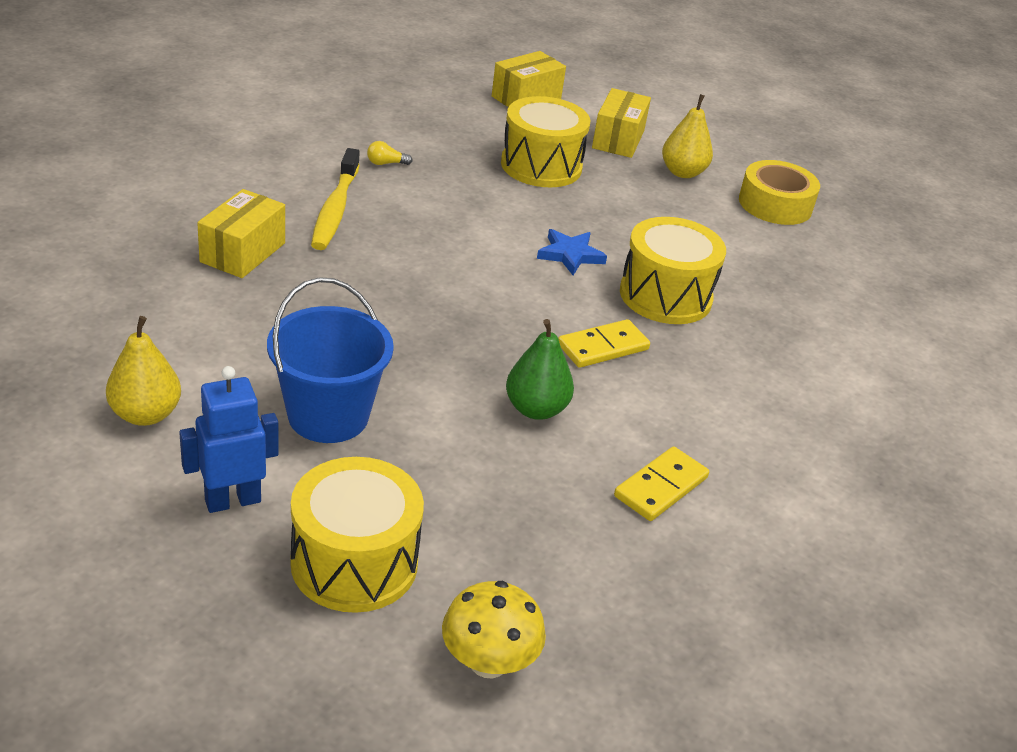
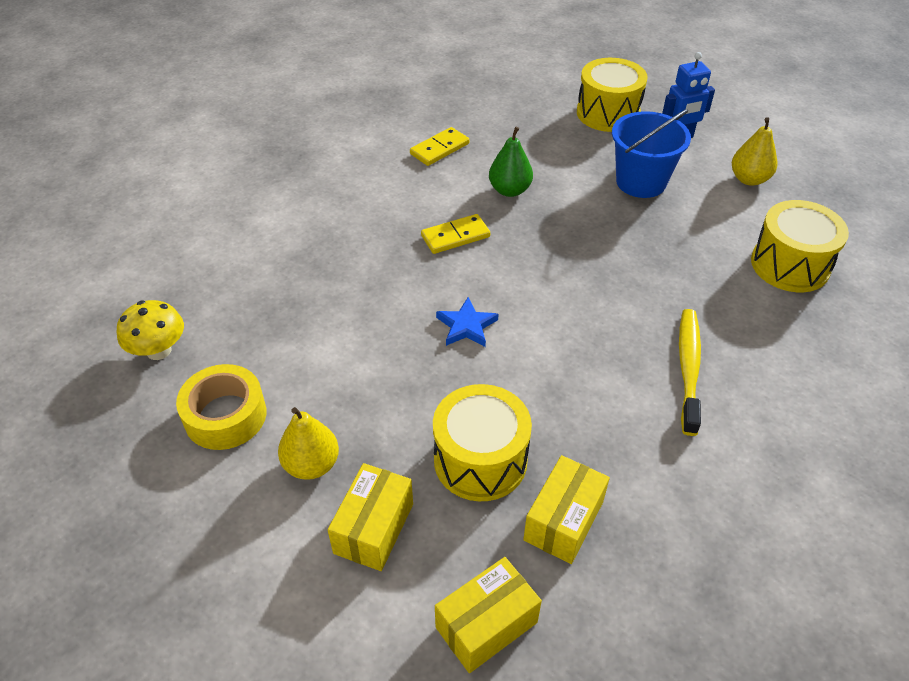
camera: 170 degrees left, 10 degrees up
yellow box [197,189,285,278] -> yellow box moved to [523,455,610,564]
yellow light bulb [367,141,413,165] -> none
yellow mushroom [442,581,546,678] -> yellow mushroom moved to [117,300,184,360]
yellow drum [620,217,726,324] -> yellow drum moved to [751,200,849,292]

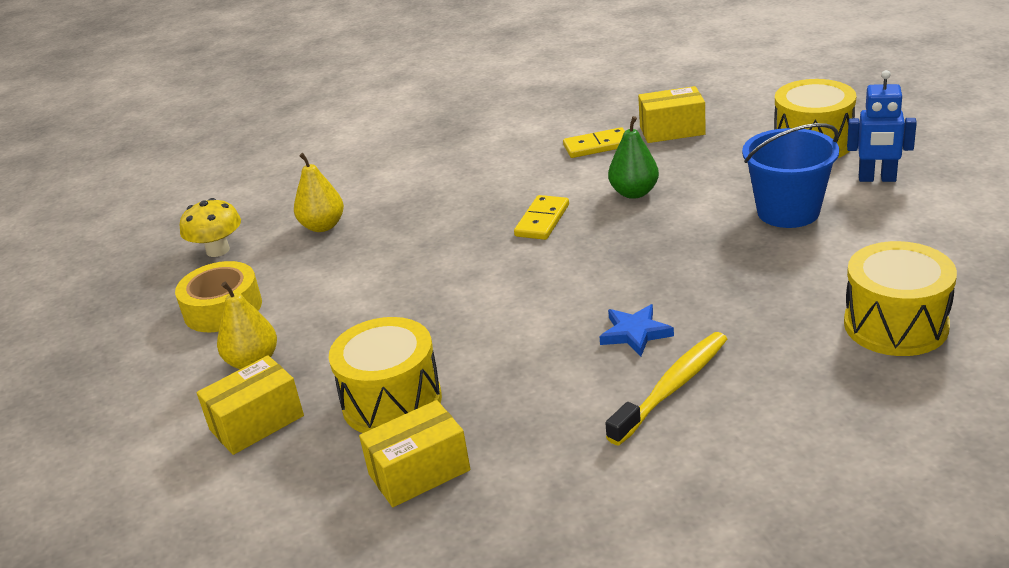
camera: 35 degrees right, 15 degrees down
yellow domino [421,214,490,254] -> yellow domino turned 75 degrees counterclockwise [514,195,569,240]
yellow box [435,557,542,673] -> yellow box moved to [638,86,706,143]
blue star [436,297,499,347] -> blue star moved to [599,304,674,357]
yellow pear [731,117,777,186] -> yellow pear moved to [294,153,344,232]

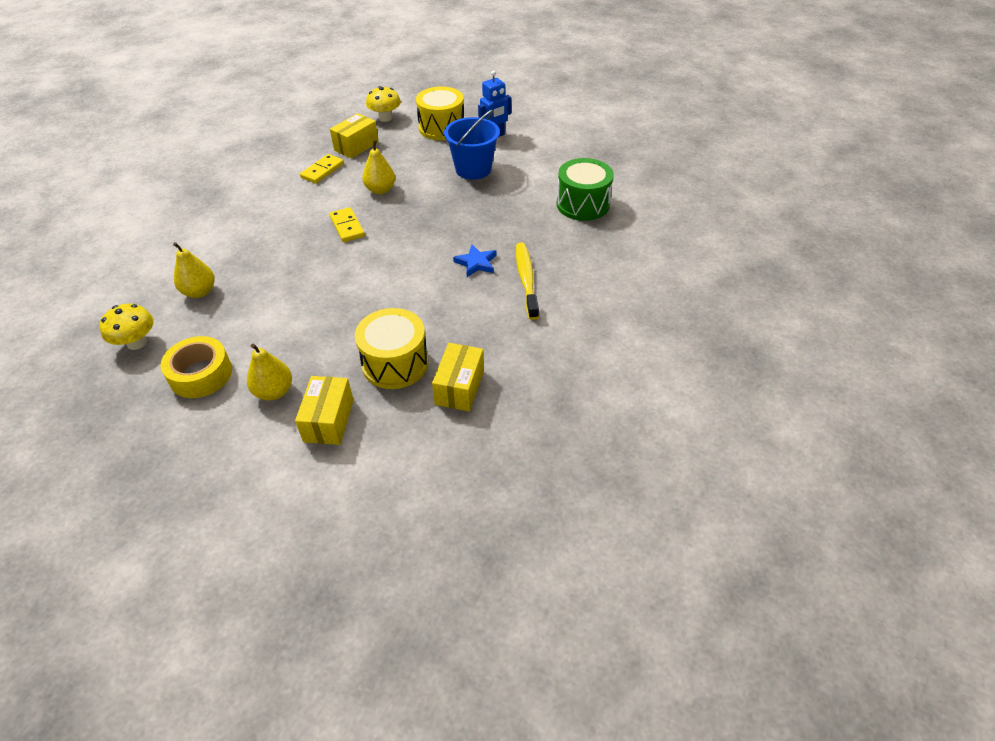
camera: 50 degrees left, 15 degrees up
green pear [608,116,659,199] -> yellow pear [362,140,395,194]
yellow drum [844,241,957,356] -> green drum [556,158,614,221]
none -> yellow mushroom [366,86,401,122]

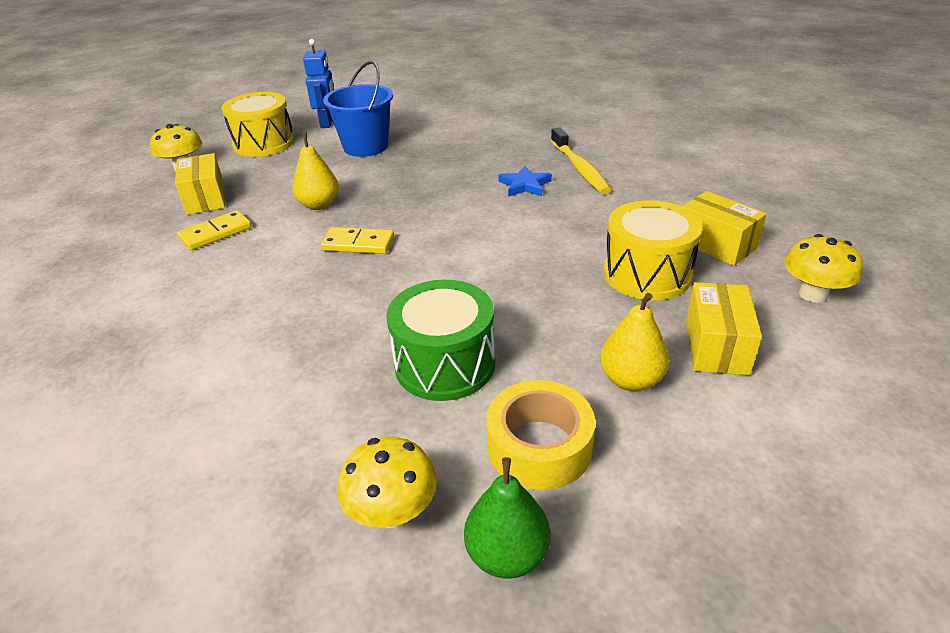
camera: 55 degrees left, 10 degrees down
yellow pear [173,242,215,298] -> none
yellow box [295,376,354,445] -> yellow box turned 60 degrees clockwise [686,282,762,375]
yellow domino [300,154,344,184] -> yellow domino turned 75 degrees clockwise [177,210,252,250]
yellow toothbrush [516,243,539,320] -> yellow toothbrush turned 135 degrees counterclockwise [551,127,611,194]
green drum [556,158,614,221] -> green drum moved to [387,280,495,401]
none -> green pear [464,457,551,578]
none -> yellow mushroom [784,234,863,303]

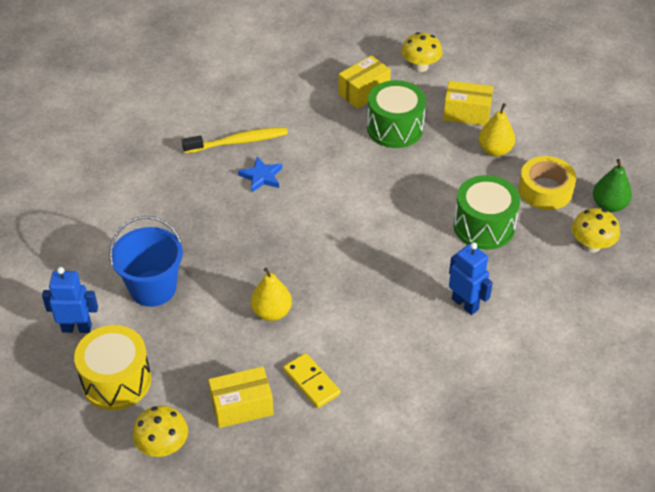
camera: 90 degrees left, 10 degrees up
yellow domino [320,227,394,254] -> none
yellow drum [603,200,703,300] -> green drum [367,80,426,148]
none -> blue robot [449,242,493,315]

